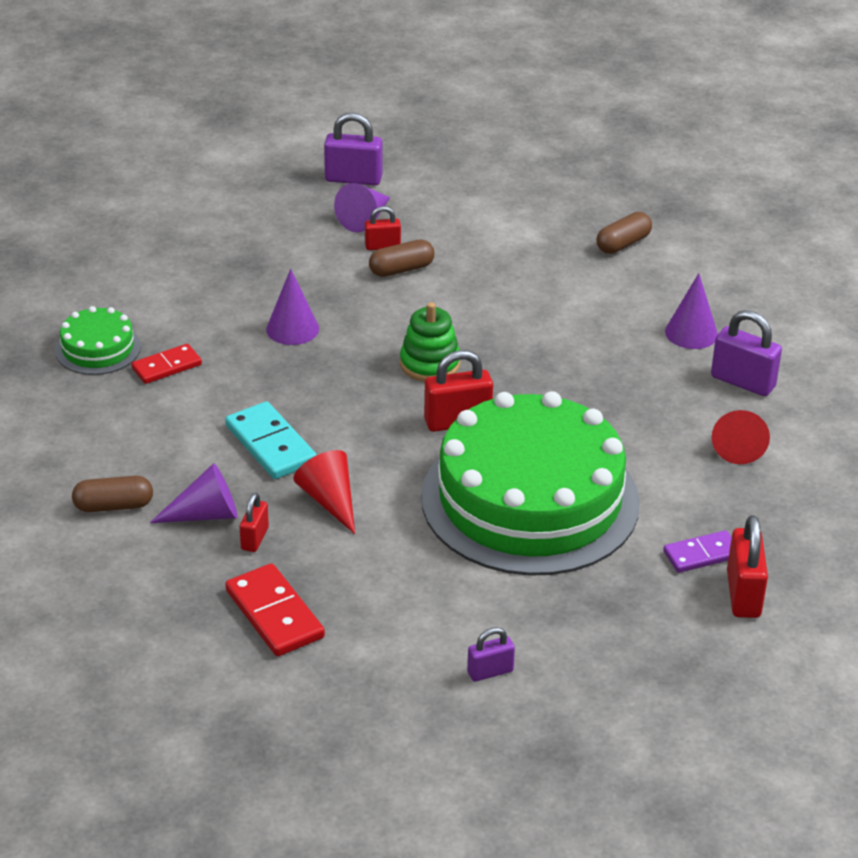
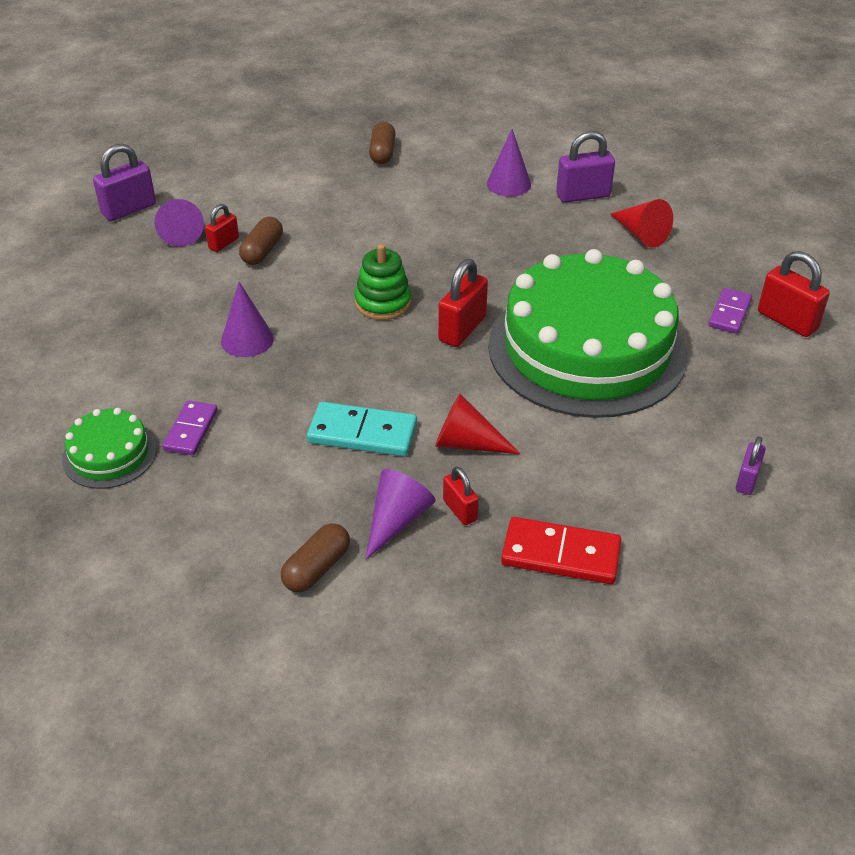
camera: 45 degrees left, 5 degrees up
red domino [131,344,202,384] -> purple domino [162,401,218,455]

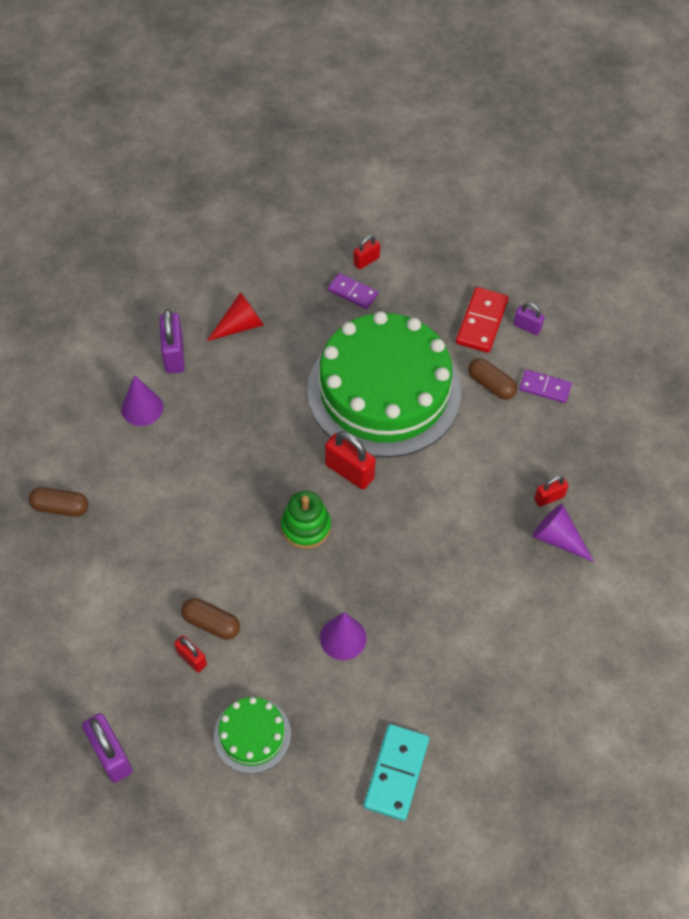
camera: 85 degrees left, 15 degrees up
green cake [62,408,157,489] -> green cake moved to [214,697,291,774]
purple cone [155,199,204,247] -> none
purple domino [162,401,218,455] -> purple domino moved to [519,369,572,403]
brown capsule [281,523,350,592] -> brown capsule moved to [468,358,517,400]
turquoise domino [307,402,417,457] -> turquoise domino moved to [363,724,429,821]
red cone [435,394,520,454] -> none
red domino [501,517,622,584] -> red domino moved to [456,287,509,353]
red padlock [758,251,830,337] -> red padlock [353,235,380,269], size x0.60

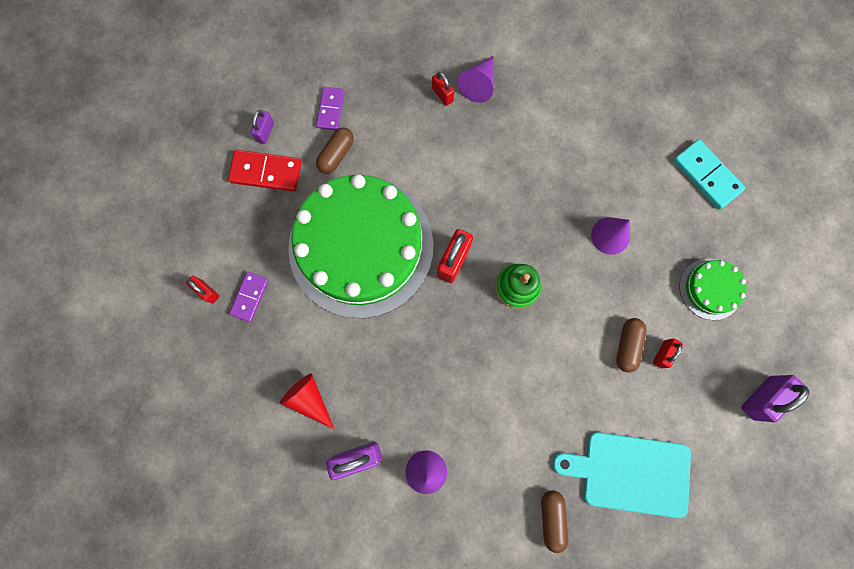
camera: 100 degrees left, 20 degrees up
turquoise domino [363,724,429,821] -> turquoise domino turned 45 degrees clockwise [673,139,745,210]
none -> turquoise cutting board [552,432,691,518]

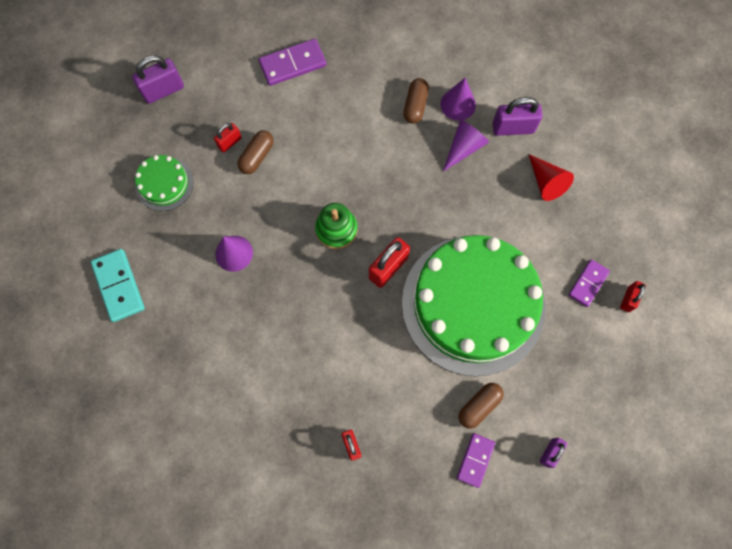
camera: 165 degrees left, 5 degrees down
red padlock [186,276,220,304] -> red padlock turned 60 degrees clockwise [620,281,646,312]
red domino [228,150,302,192] -> none
purple cone [458,56,494,103] -> purple cone moved to [443,120,489,172]
brown capsule [541,490,568,553] -> brown capsule moved to [403,78,429,124]
turquoise cutting board [552,432,691,518] -> purple domino [259,39,326,86]

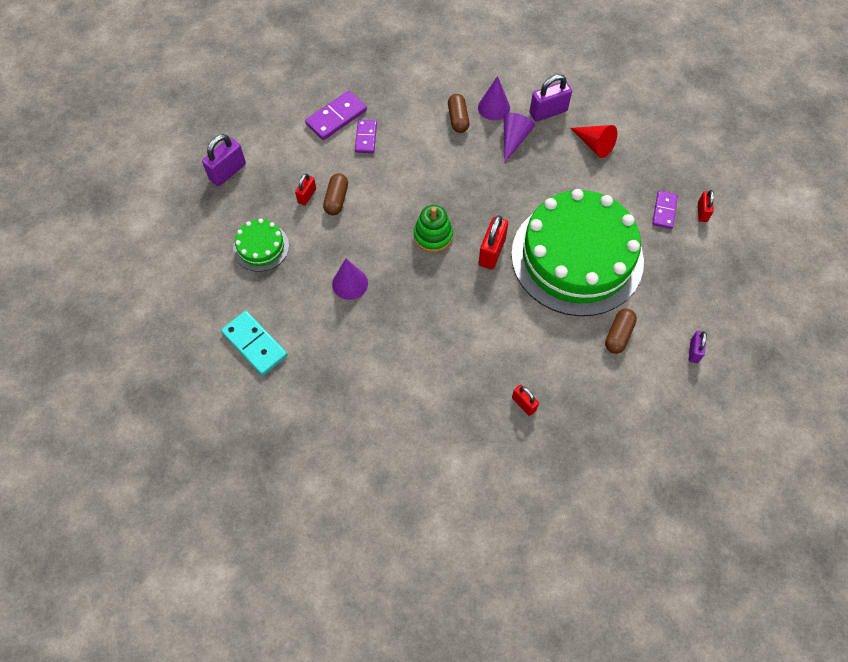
camera: 20 degrees left, 10 degrees down
purple domino [457,433,495,488] -> purple domino moved to [355,120,377,153]

